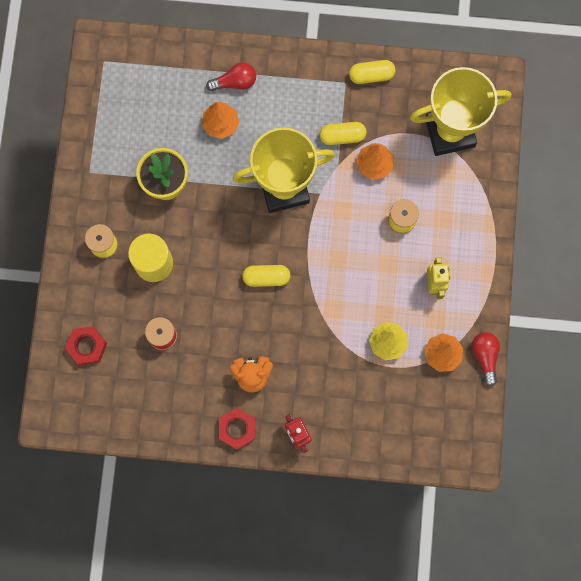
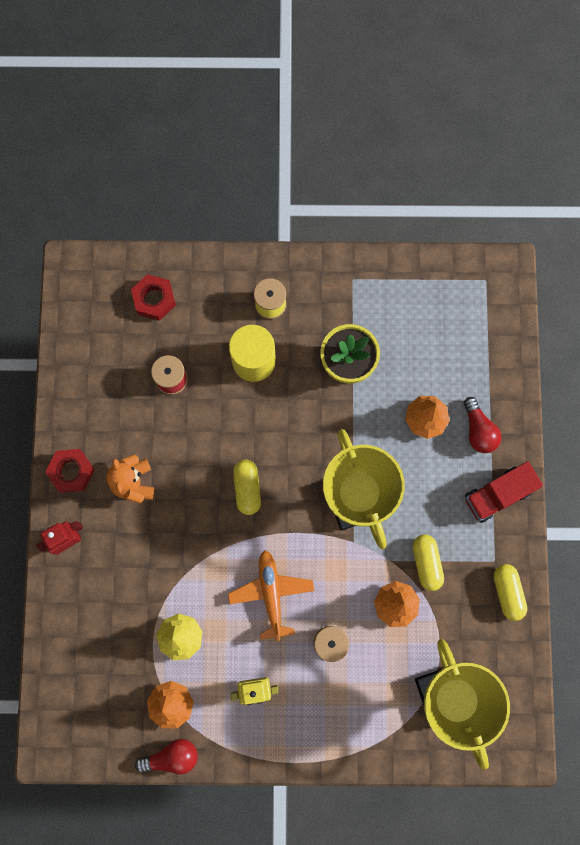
camera: 85 degrees right, 0 degrees up
none -> orange plane [228,551,314,641]
none -> red truck [465,461,543,523]

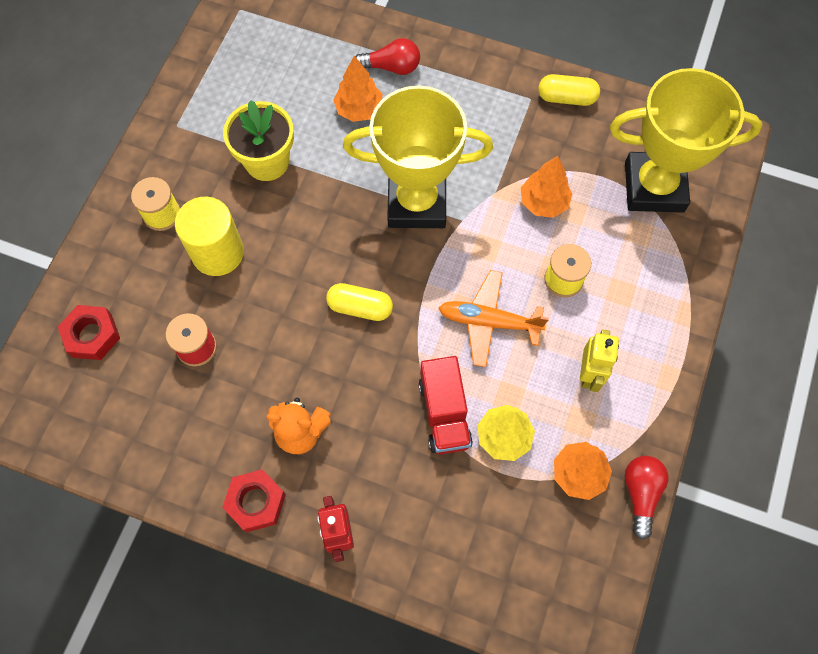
camera: 70 degrees left, 10 degrees down
yellow capsule [413,535,444,591] -> none
red truck [465,461,543,523] -> red truck moved to [419,356,473,454]

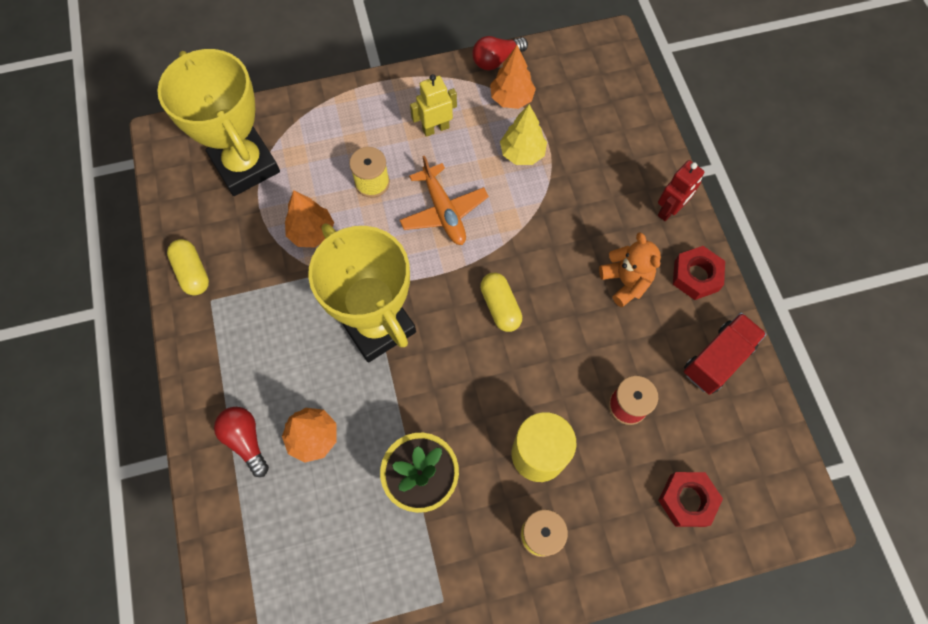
camera: 125 degrees left, 0 degrees up
red truck [419,356,473,454] -> red truck moved to [684,313,767,395]

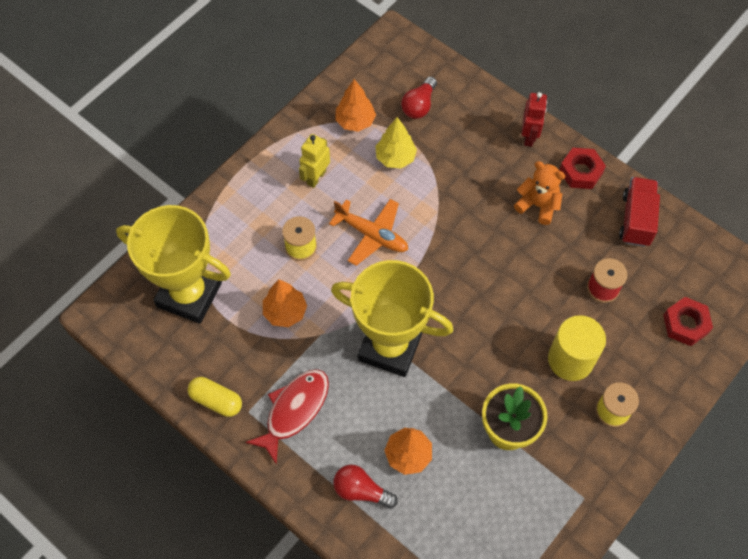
camera: 35 degrees left, 5 degrees down
red light bulb [472,36,528,70] -> red light bulb moved to [401,77,437,119]
yellow capsule [480,273,522,332] -> none
none -> red fish [245,369,329,465]

